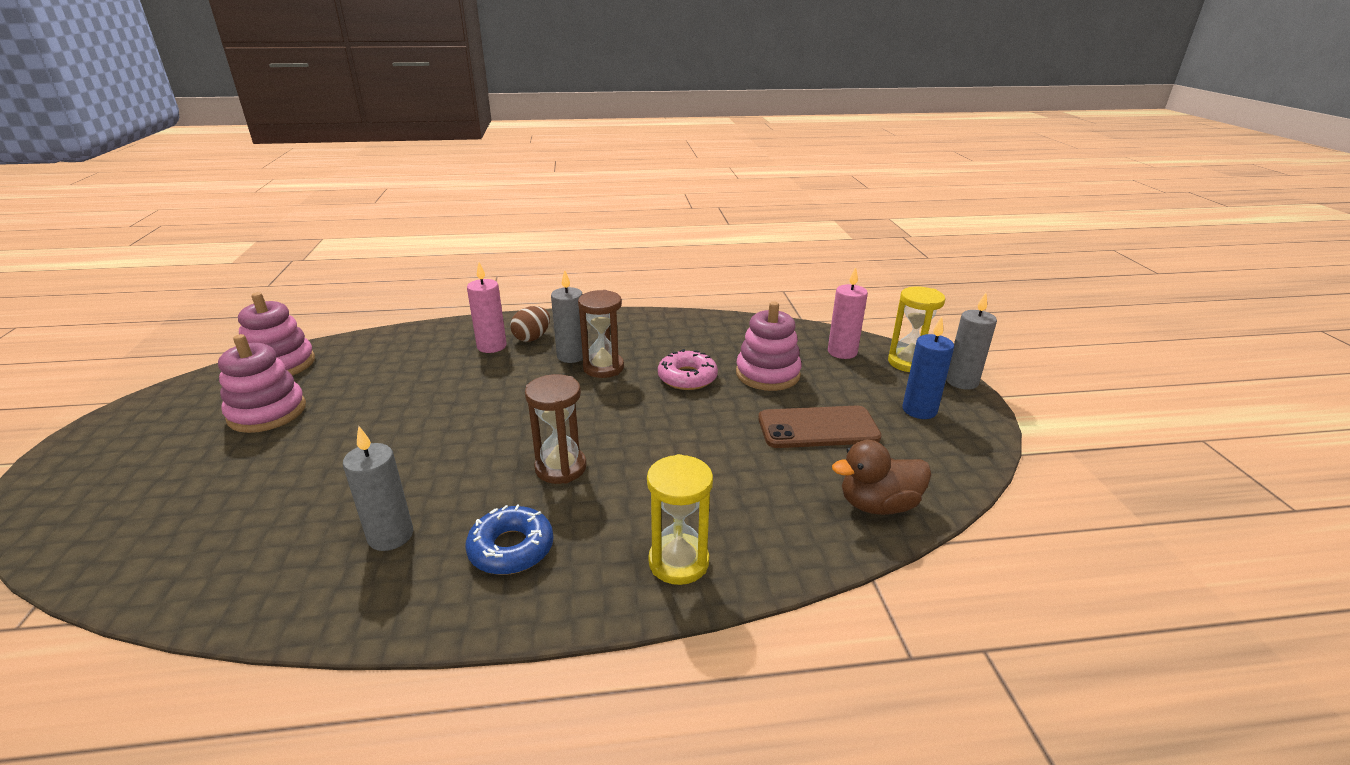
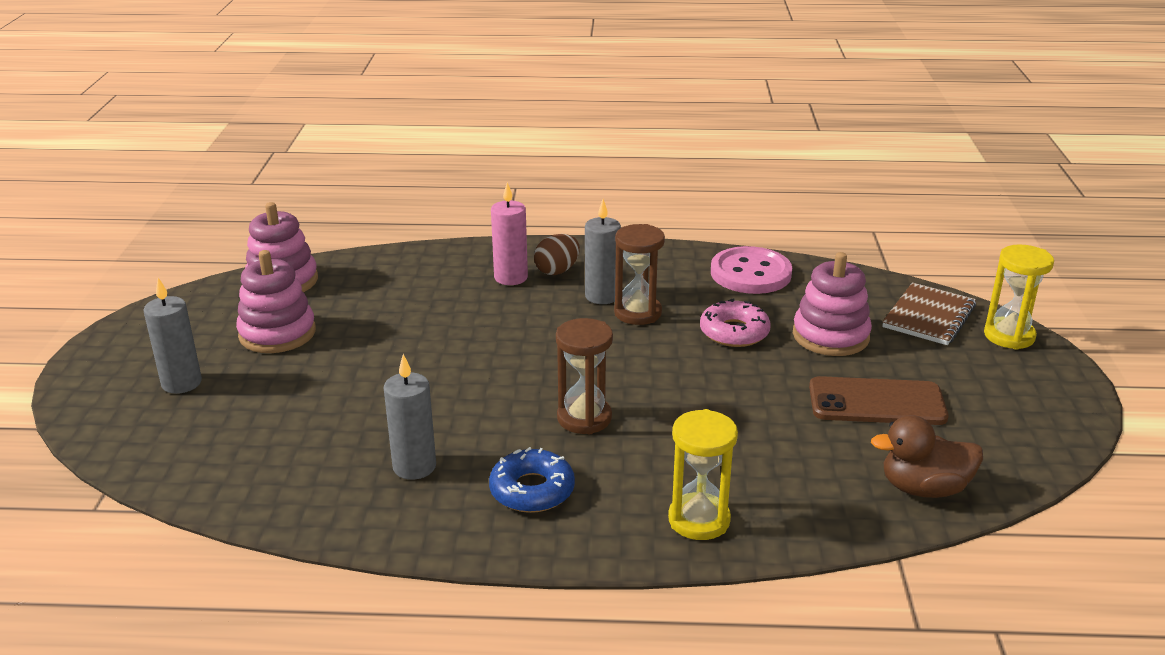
camera: 10 degrees right, 0 degrees up
pink candle [828,267,868,359] -> brown notebook [882,283,976,345]
blue candle [903,316,954,419] -> none
grey candle [946,293,997,390] -> grey candle moved to [144,278,202,394]
none -> pink button [711,246,792,294]

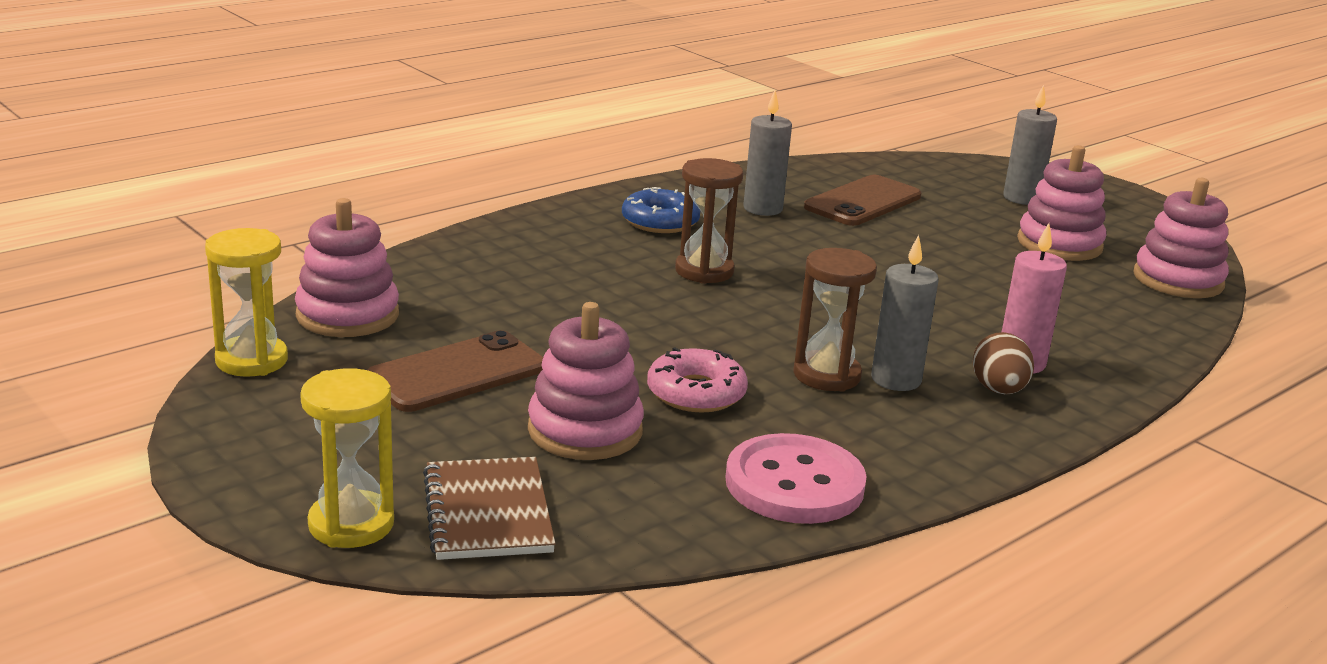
camera: 135 degrees right, 5 degrees down
yellow hourglass [668,409,738,540] -> yellow hourglass moved to [205,228,288,377]
brown duck [871,415,983,498] -> pink stacking toy [295,198,399,337]
none -> brown phone [804,175,921,226]

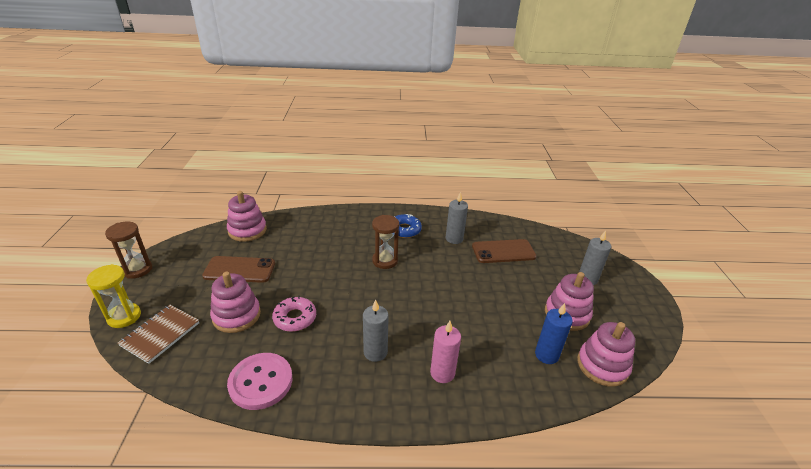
camera: 40 degrees right, 10 degrees up
yellow hourglass [205,228,288,377] -> none
brown hourglass [793,248,877,392] -> brown hourglass moved to [105,221,152,279]
brown egg [973,332,1034,394] -> none
none -> blue candle [535,303,573,364]

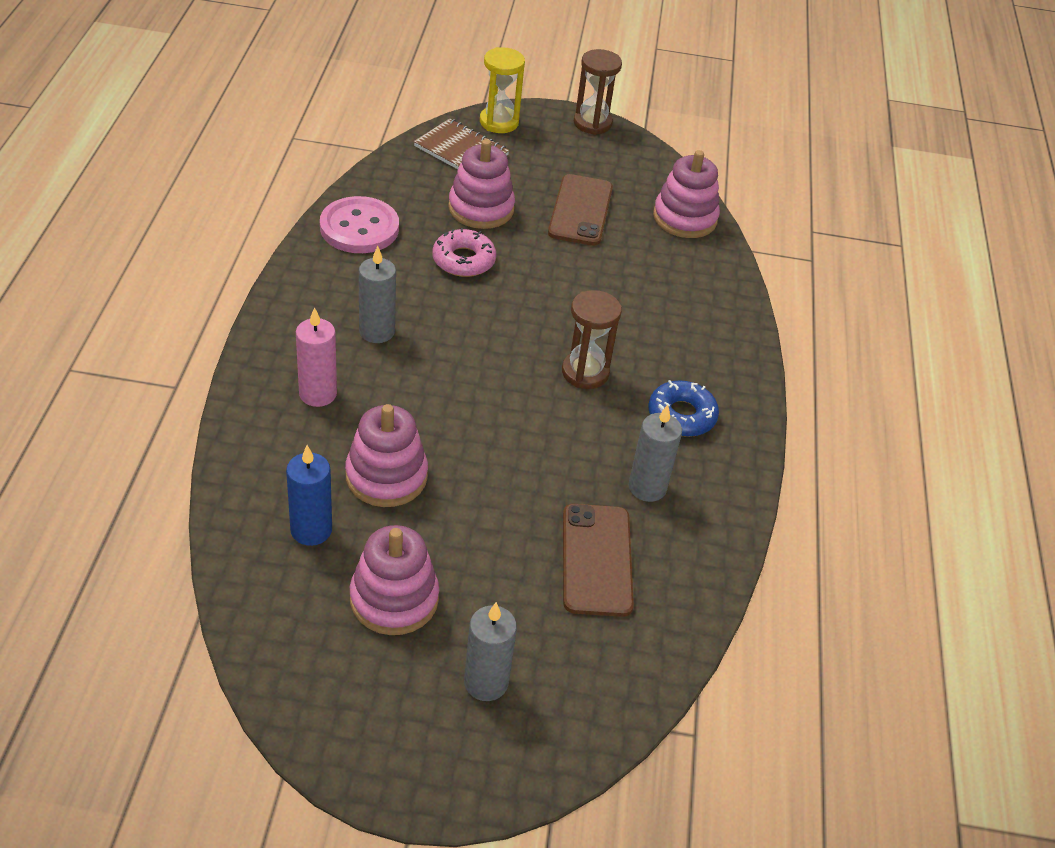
camera: 95 degrees right, 10 degrees up
pink stacking toy [577,322,635,387] -> pink stacking toy moved to [345,404,428,507]

